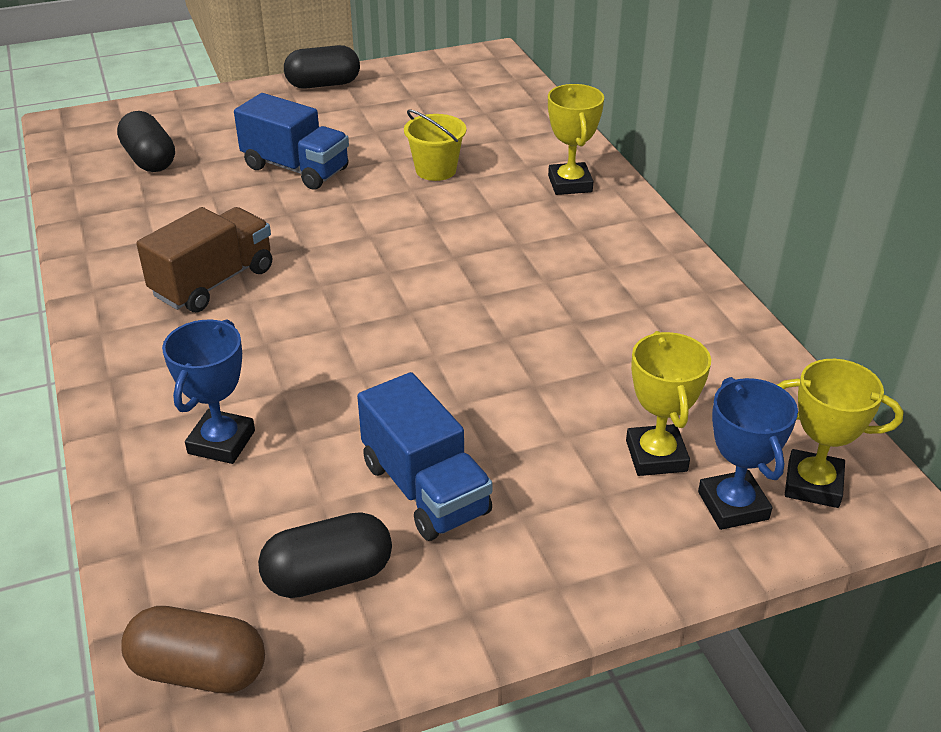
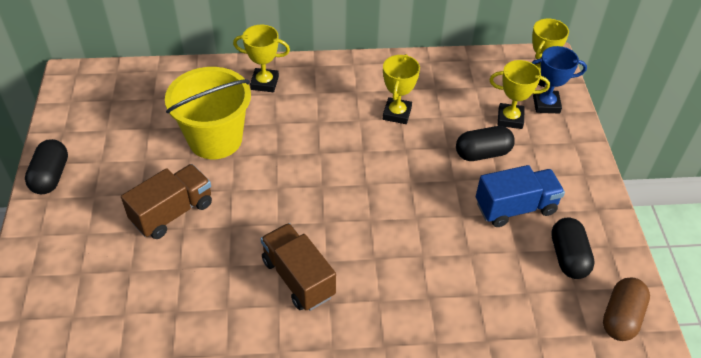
camera: 75 degrees left, 10 degrees up
black capsule [117,111,175,172] -> black capsule moved to [456,126,515,161]
blue trophy [162,320,255,464] -> none
blue truck [234,93,349,190] -> brown truck [121,164,212,239]
yellow bucket [404,109,466,181] -> yellow bucket [165,67,251,159], size x1.90
none -> yellow trophy [383,54,420,124]

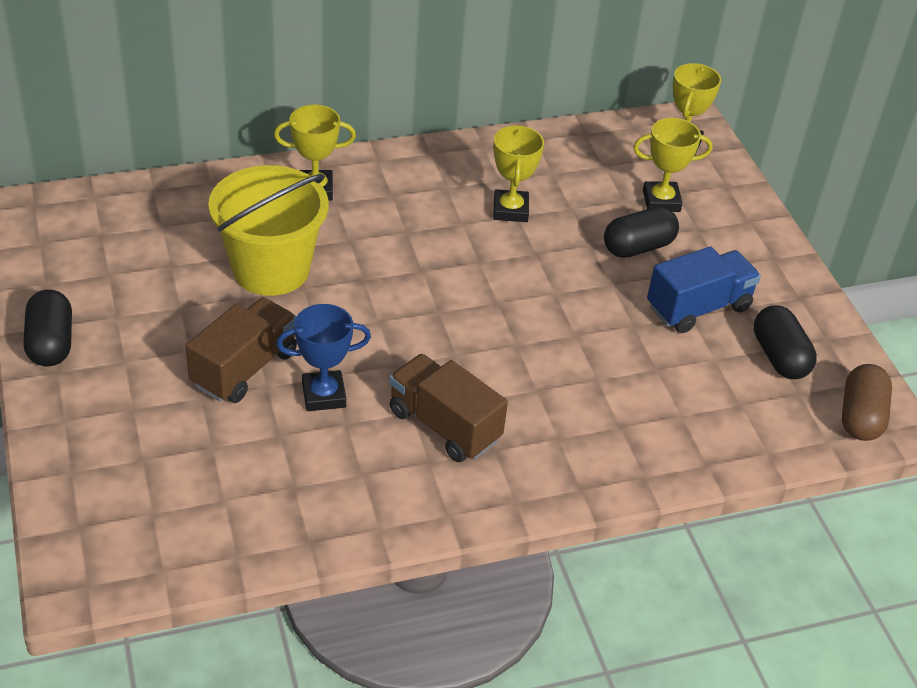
camera: 15 degrees left, 5 degrees down
blue trophy [531,46,587,114] -> blue trophy moved to [276,304,371,411]

